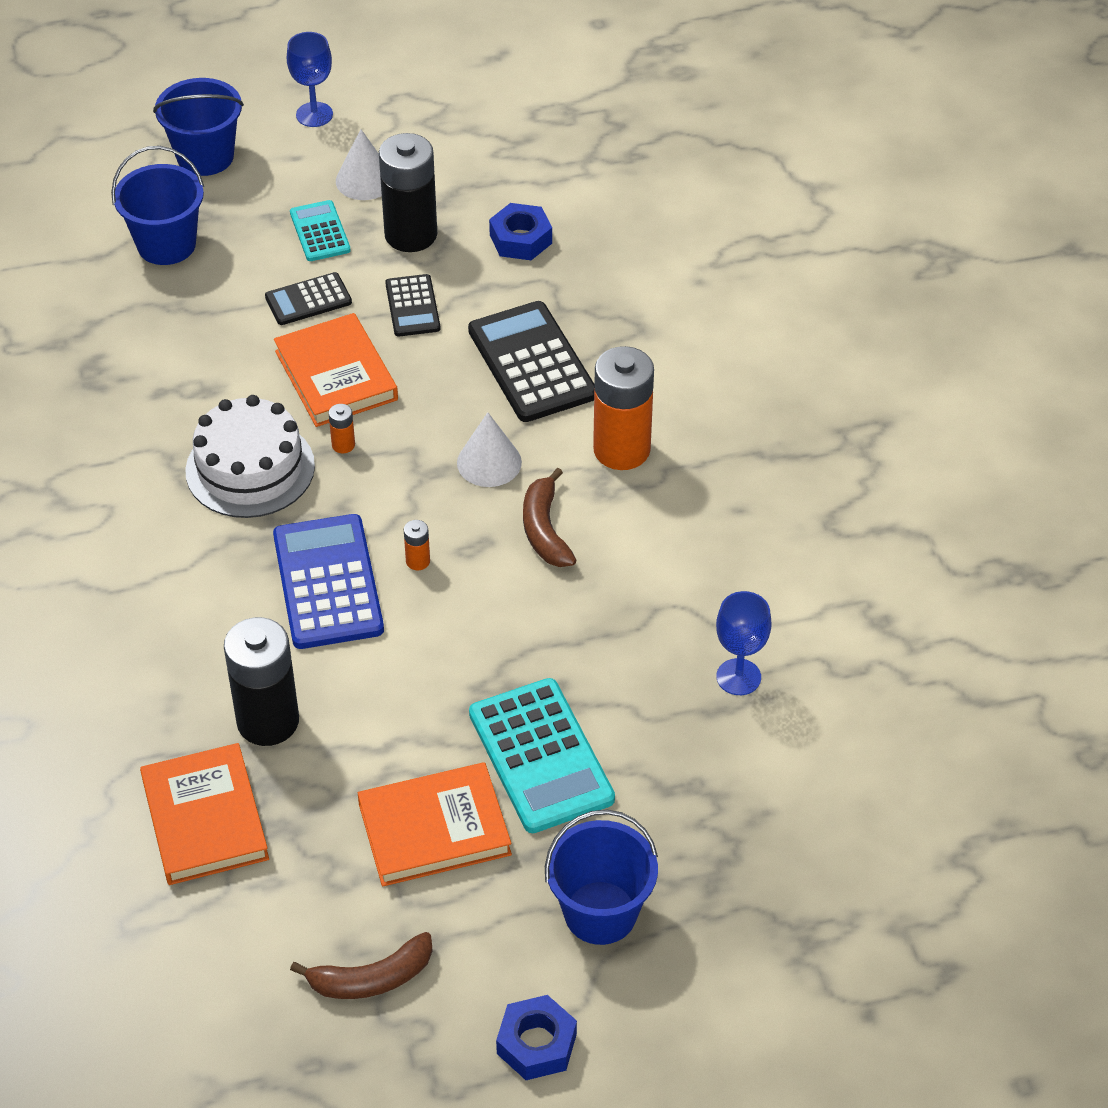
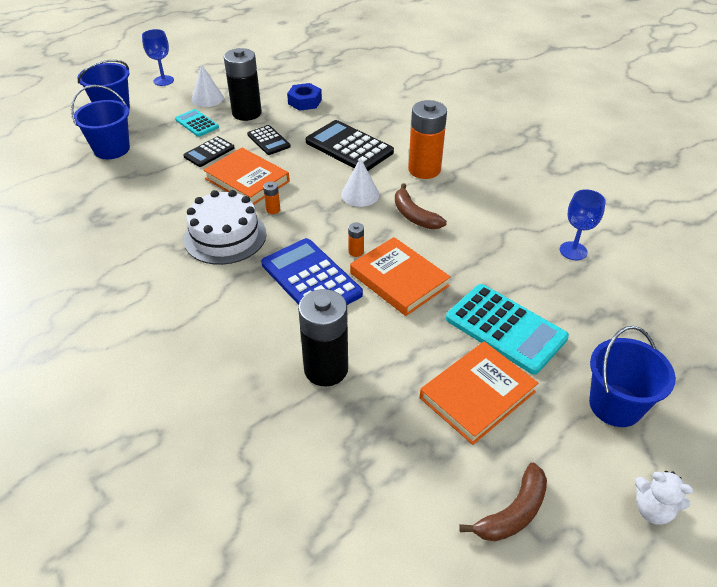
camera: 25 degrees left, 5 degrees down
orange book [140,743,269,885] -> orange book moved to [350,237,451,316]
blue nut [496,995,577,1080] -> white teddy bear [635,471,693,525]

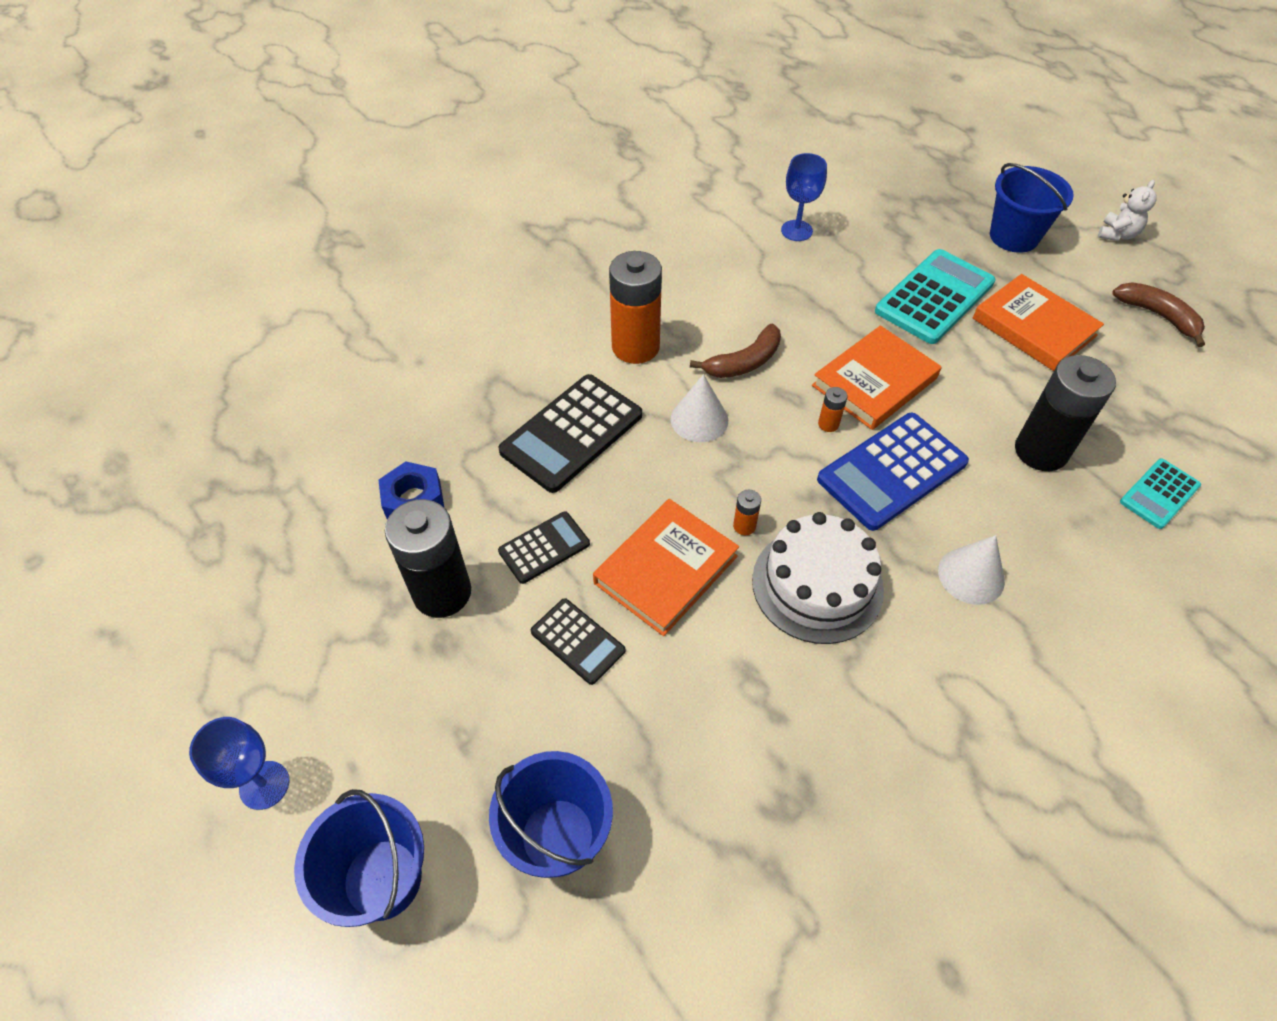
camera: 90 degrees left, 10 degrees up
turquoise calculator [175,109,219,137] -> turquoise calculator moved to [1120,459,1201,529]
white cone [191,64,224,107] -> white cone moved to [938,535,1005,605]

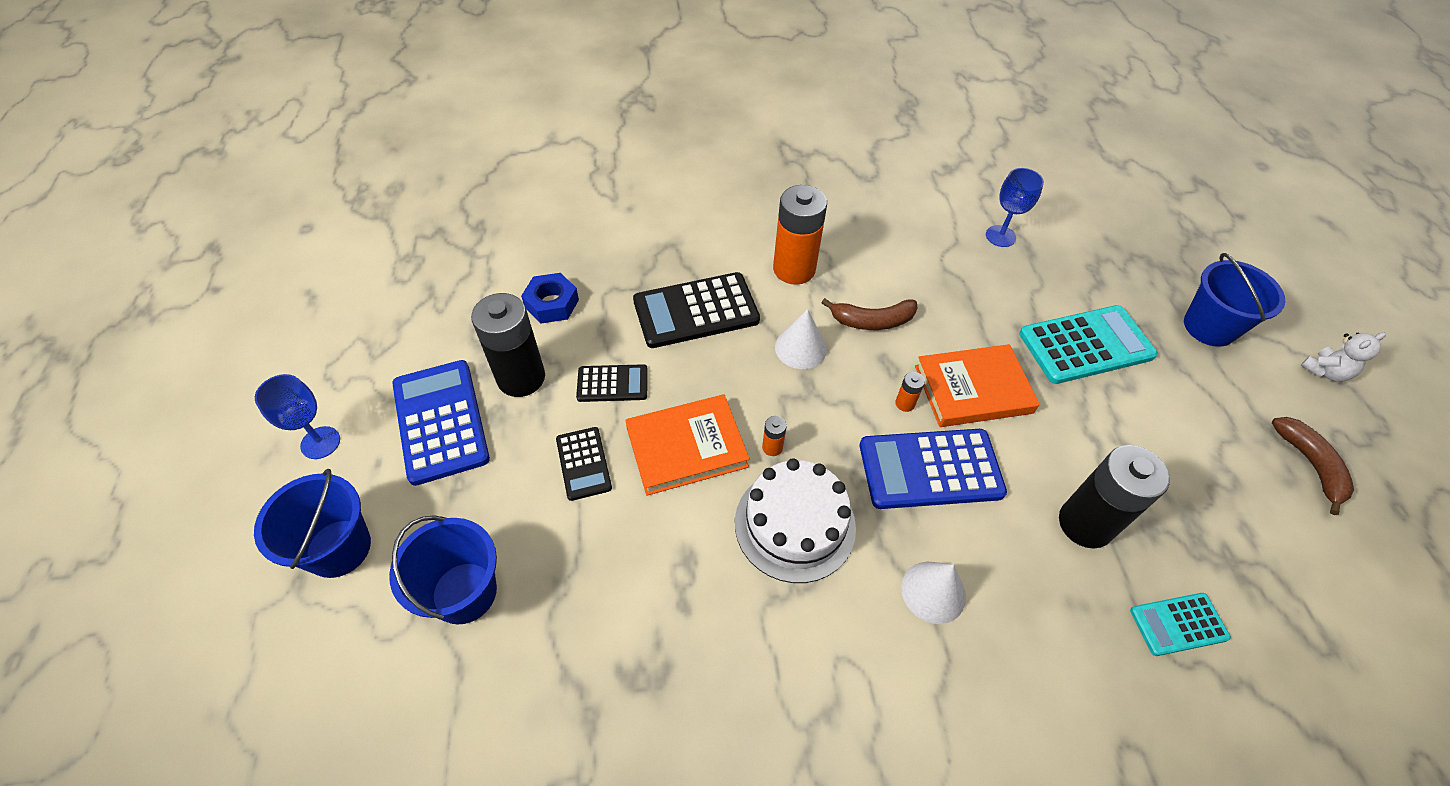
camera: 30 degrees right, 0 degrees up
orange book [973,274,1104,371] -> none
none -> blue calculator [392,360,490,486]

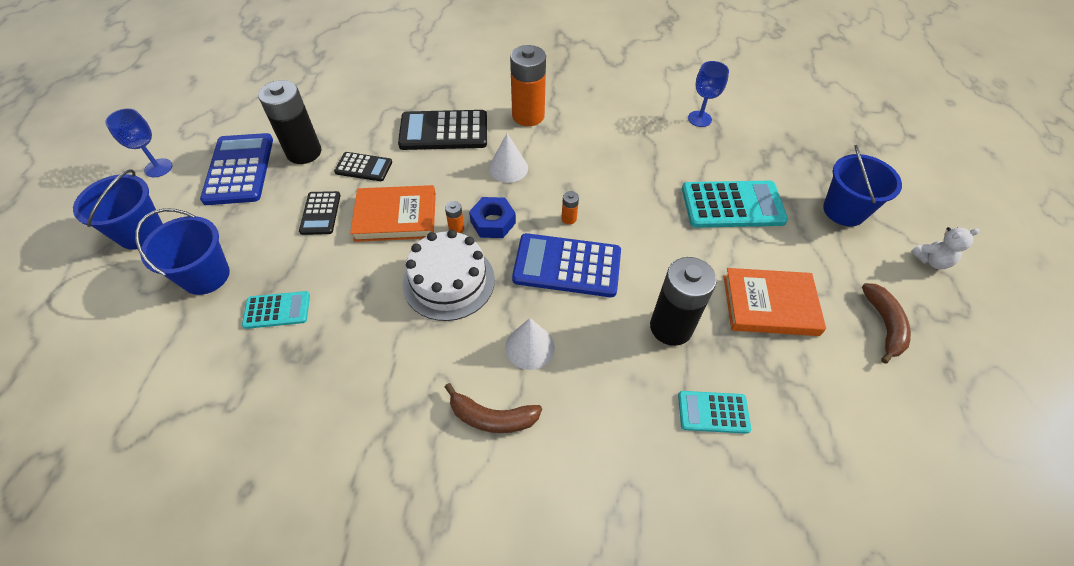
camera: 15 degrees right, 0 degrees up
blue nut [521,273,579,324] -> blue nut moved to [469,197,516,238]
brown banana [821,298,918,330] -> brown banana moved to [445,383,542,433]
orange book [915,344,1040,427] -> orange book moved to [724,268,826,336]
none -> turquoise calculator [242,291,310,329]

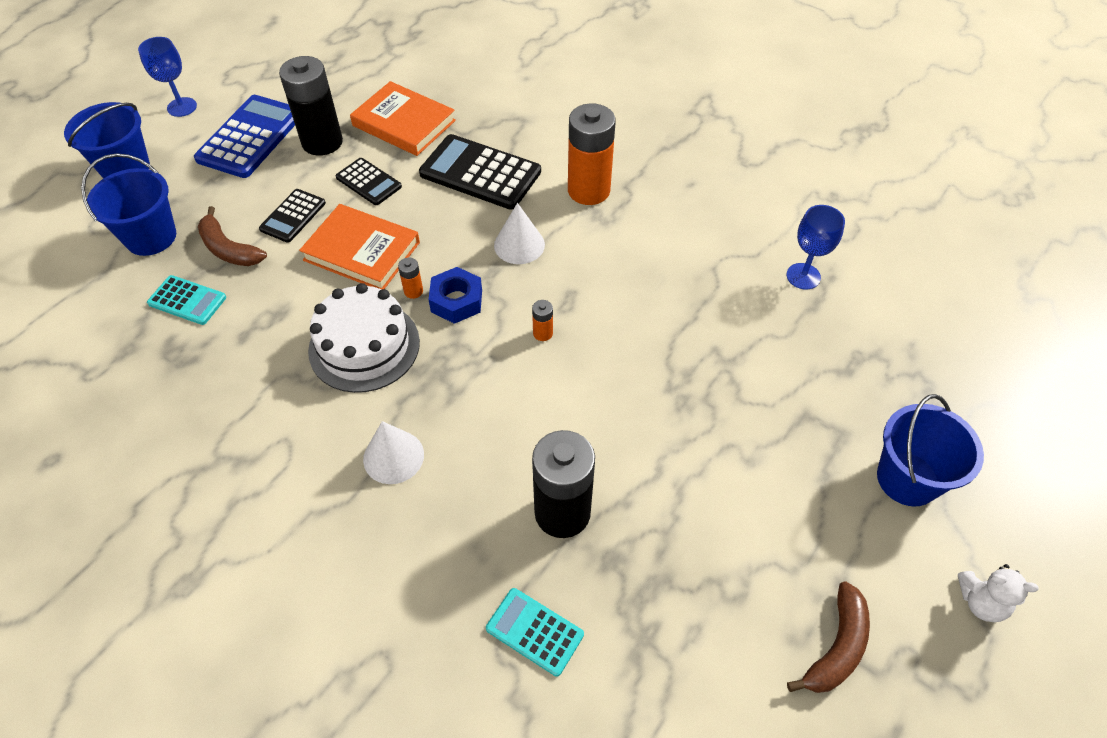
camera: 30 degrees right, 0 degrees up
brown banana [445,383,542,433] -> brown banana moved to [198,206,267,266]
blue calculator [512,233,621,297] -> none
turquoise calculator [682,181,788,228] -> none
orange book [724,268,826,336] -> orange book moved to [350,81,456,156]

